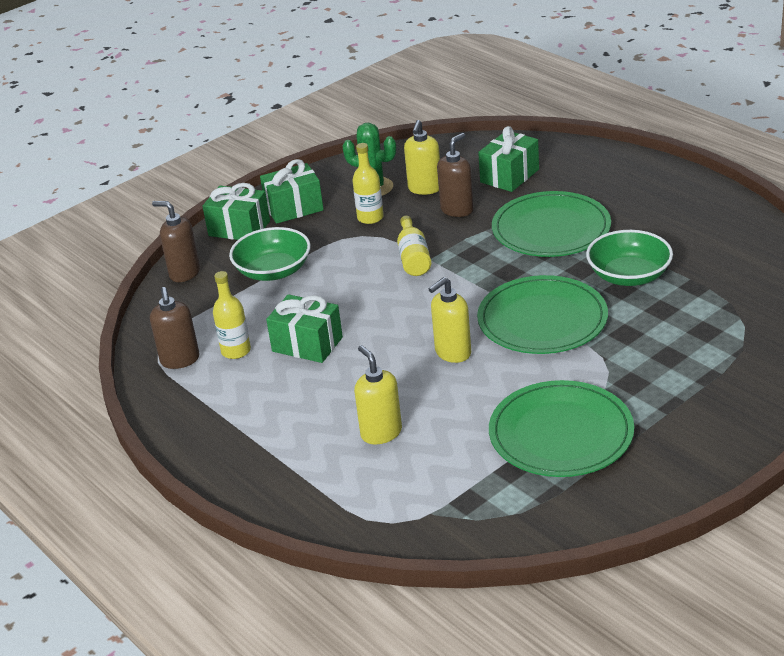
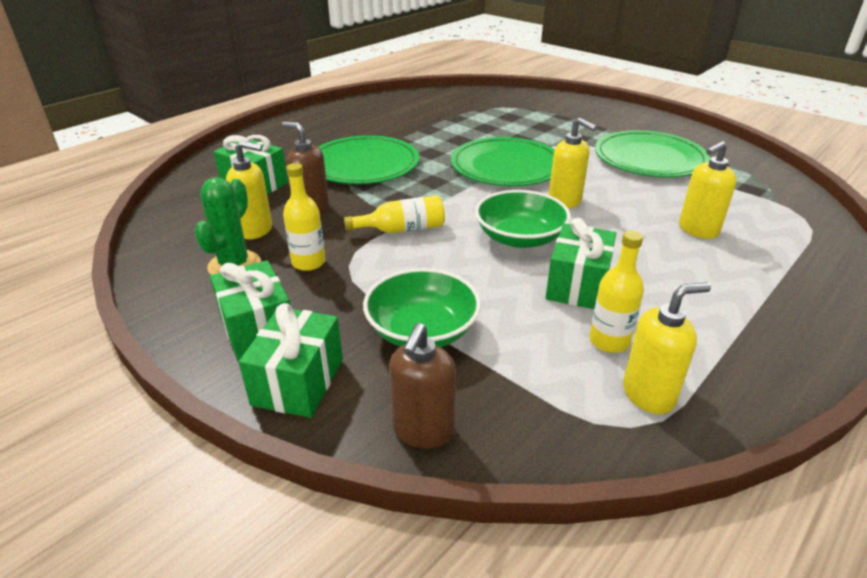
camera: 100 degrees left, 0 degrees up
brown soap dispenser [150,287,199,369] -> yellow soap dispenser [623,282,711,414]
green bowl [586,230,673,286] -> green bowl moved to [475,190,571,248]

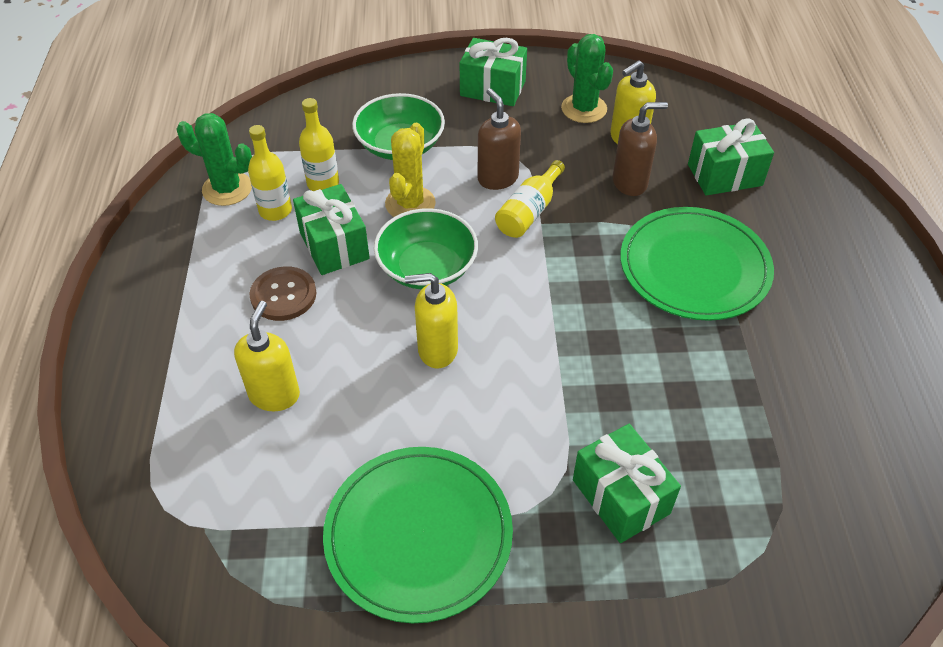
camera: 135 degrees right, 15 degrees up
green gift [239,303,343,418] -> green gift moved to [573,424,681,543]
yellow bottle [283,163,325,271] -> yellow bottle moved to [299,98,339,191]
brown soap dispenser [389,323,456,449] -> brown soap dispenser moved to [478,88,521,190]
green plate [451,137,555,186] -> none
yellow soap dispenser [623,282,711,414] -> green cactus [177,113,252,206]
none -> brown button [249,266,316,321]
none -> yellow cactus [385,123,436,217]

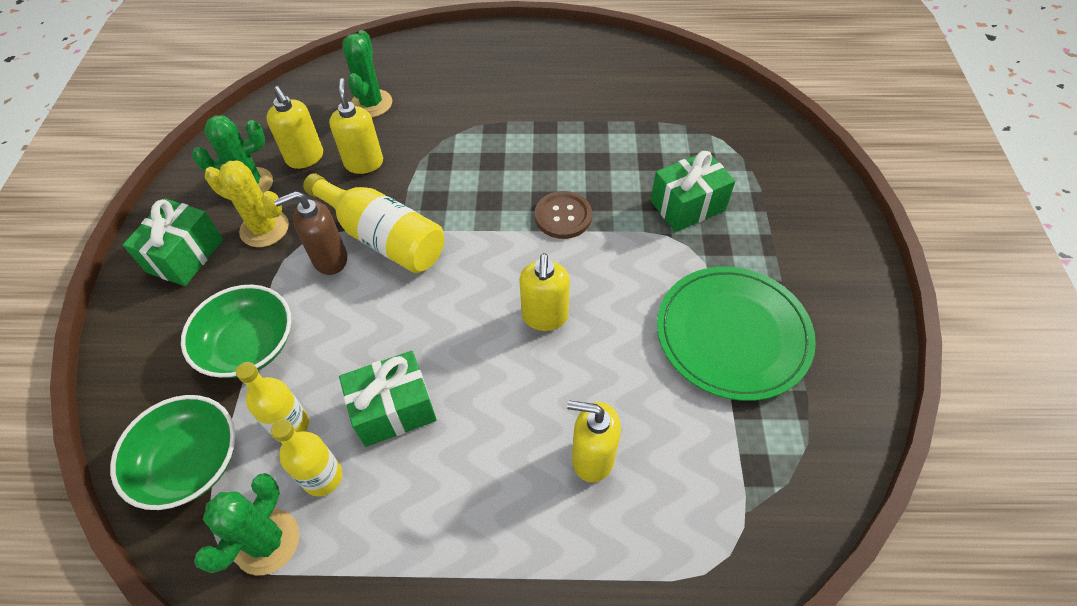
camera: 85 degrees left, 5 degrees up
brown button [249,266,316,321] -> brown button moved to [535,191,592,239]
green bowl [374,208,478,290] -> green bowl moved to [110,395,235,510]
yellow cactus [385,123,436,217] -> yellow cactus moved to [205,160,289,247]
yellow bottle [495,160,565,238] -> yellow bottle [303,173,444,273], size x1.59
brown soap dispenser [613,102,668,196] -> yellow soap dispenser [329,78,383,174]
green plate [620,207,774,321] -> none
green gift [688,118,774,196] -> green cactus [342,30,392,117]

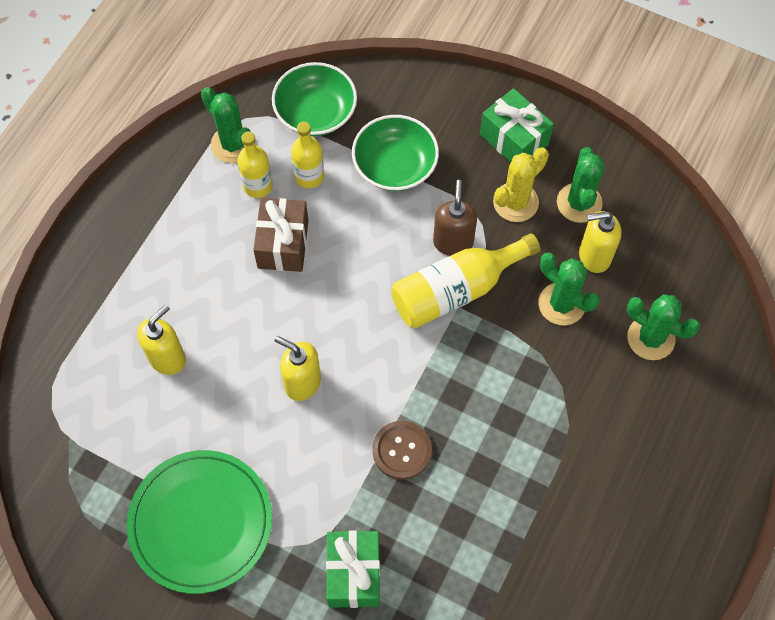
camera: 115 degrees right, 10 degrees up
yellow soap dispenser [329,78,383,174] -> green cactus [538,252,600,325]
green gift [339,351,437,447] -> brown gift [253,198,309,272]

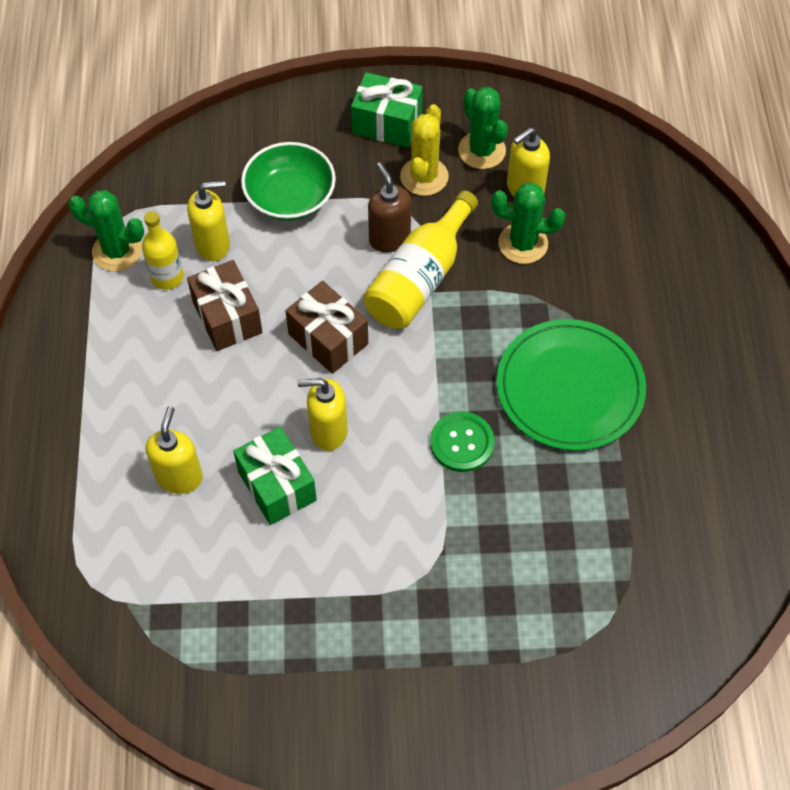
camera: 30 degrees left, 5 degrees down
green plate [127,450,272,594] -> green plate moved to [497,319,646,451]
green bowl [272,62,357,136] -> none
yellow bottle [291,122,324,188] -> yellow soap dispenser [187,180,230,261]
green gift [326,530,380,608] -> green gift moved to [233,426,317,525]
brown button [372,421,432,480] -> green button [430,412,495,472]
green cactus [627,294,700,360] -> none
none -> brown gift [285,281,368,374]

